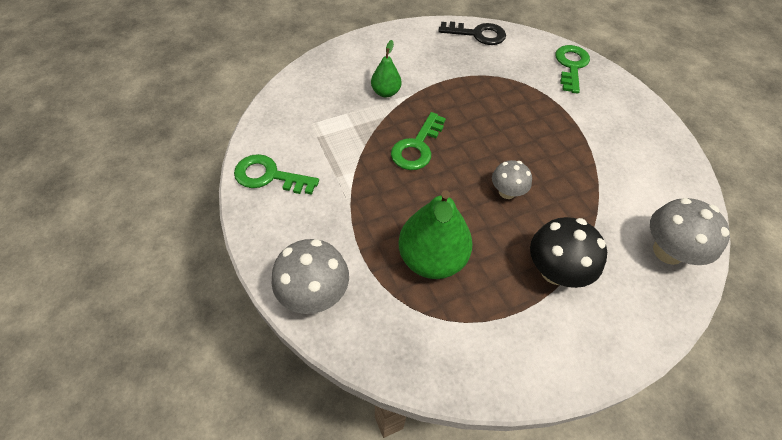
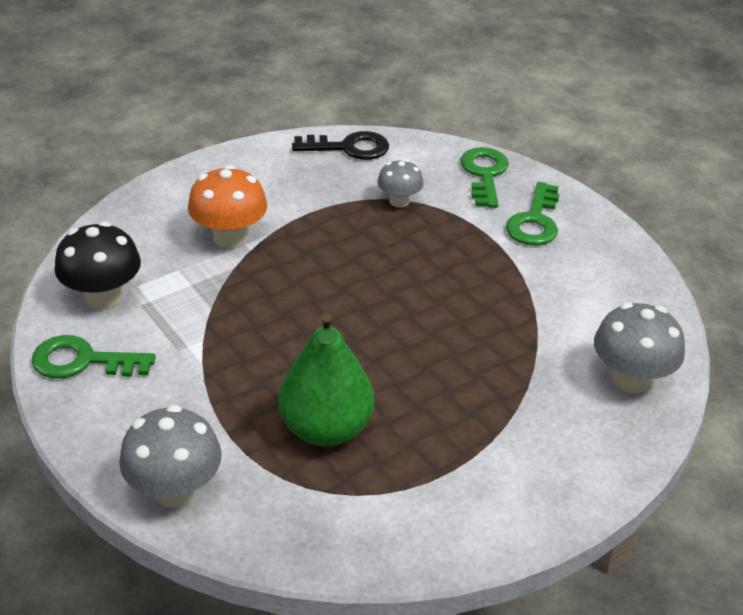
camera: 10 degrees left, 15 degrees down
green pear [371,40,402,97] -> orange mushroom [188,165,267,248]
green key [391,112,446,170] -> green key moved to [506,182,559,246]
grey mushroom [492,160,532,199] -> grey mushroom moved to [377,159,424,208]
black mushroom [530,217,607,288] -> black mushroom moved to [54,222,141,309]

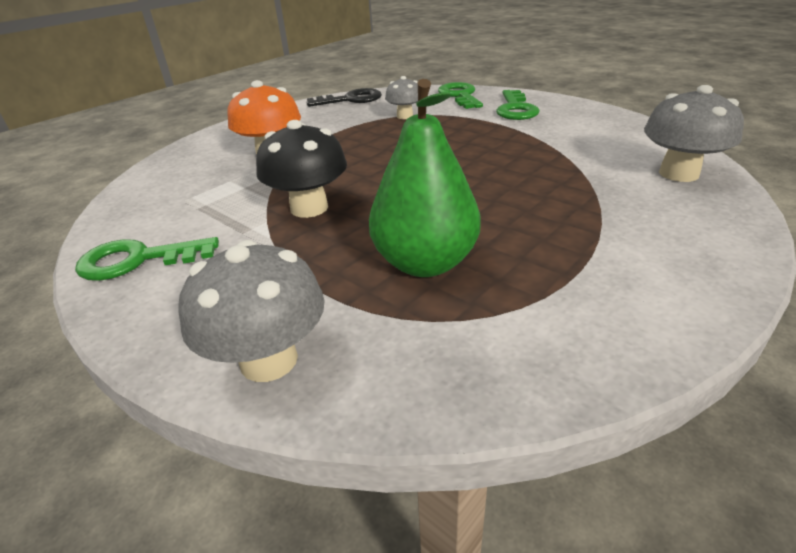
camera: 10 degrees left, 5 degrees down
black mushroom [54,222,141,309] -> black mushroom moved to [256,120,347,218]

